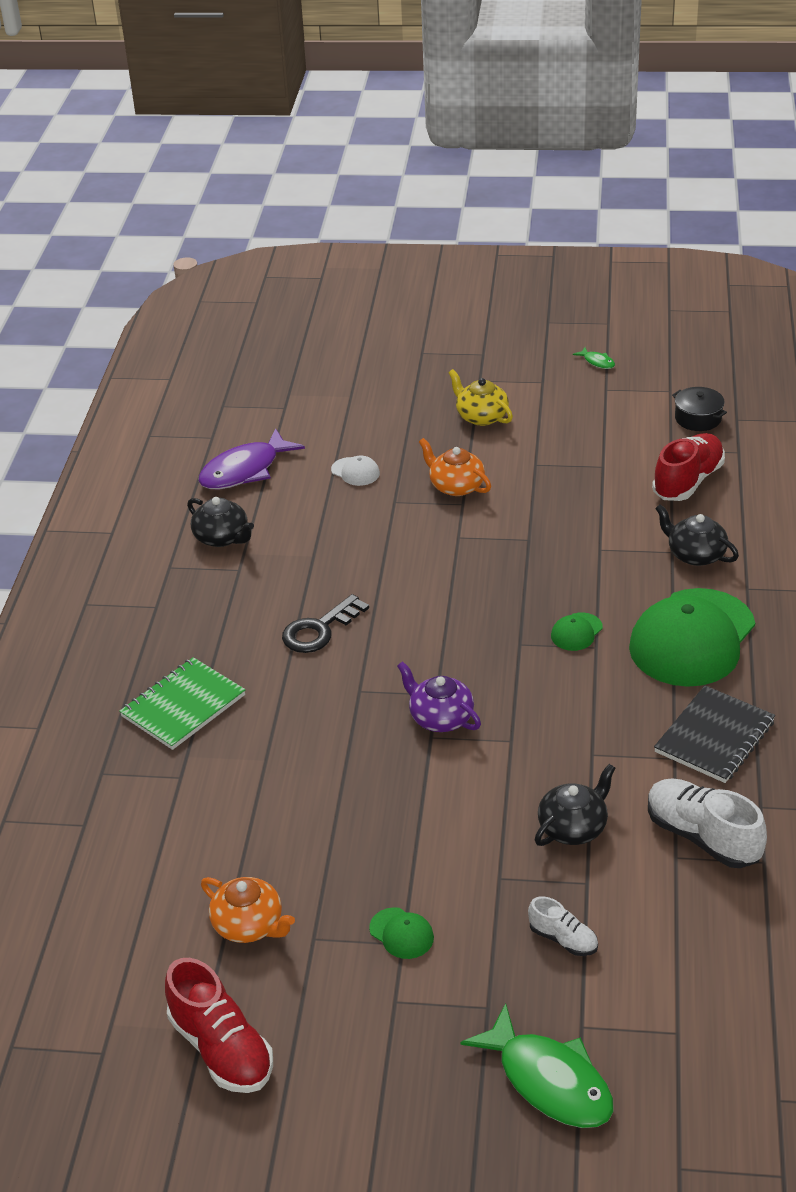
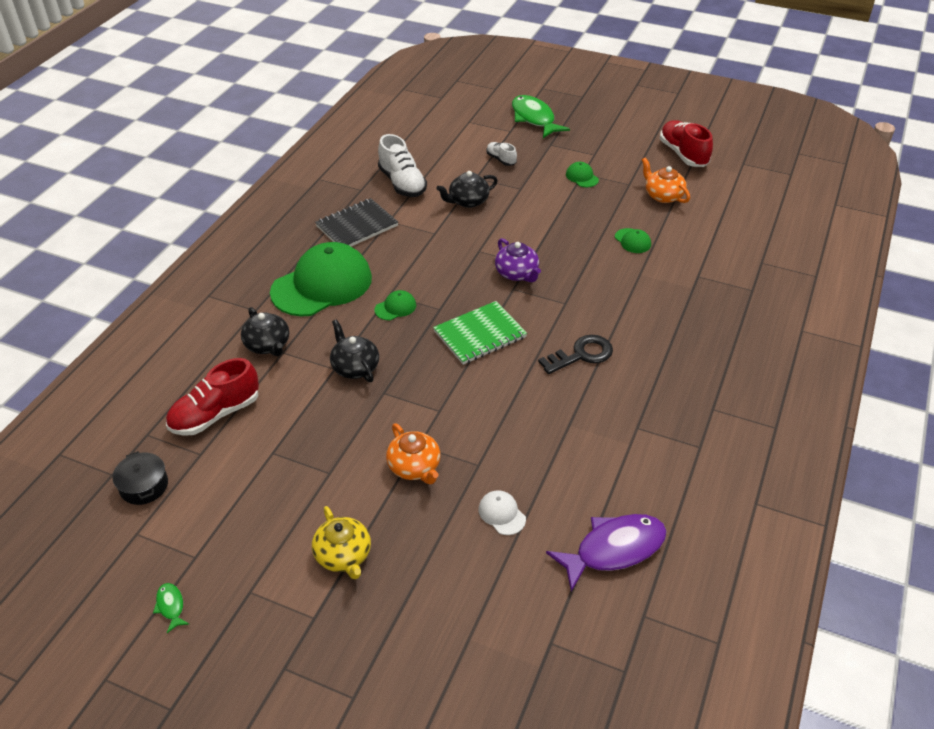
camera: 165 degrees left, 5 degrees up
green notebook [119,657,246,750] -> green notebook moved to [433,301,527,365]
black teapot [187,497,254,547] -> black teapot moved to [330,319,379,382]
none -> green cap [615,228,651,253]

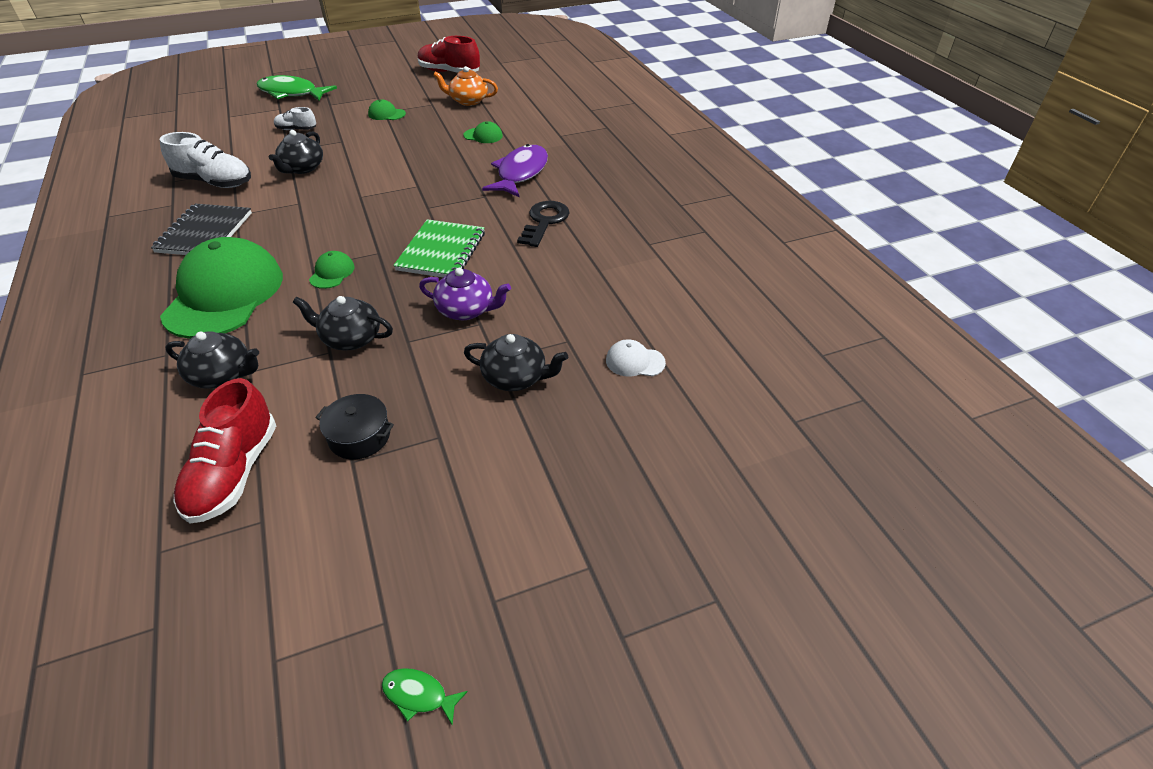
camera: 45 degrees left, 0 degrees up
black pot [112,451,168,505] -> black pot moved to [316,394,394,459]
yellow teapot [312,506,371,579] -> none
orange teapot [386,423,441,484] -> black teapot [464,334,568,391]
purple teapot [495,238,541,282] -> purple teapot moved to [419,268,511,320]
purple fish [546,514,667,592] -> purple fish moved to [482,144,548,197]

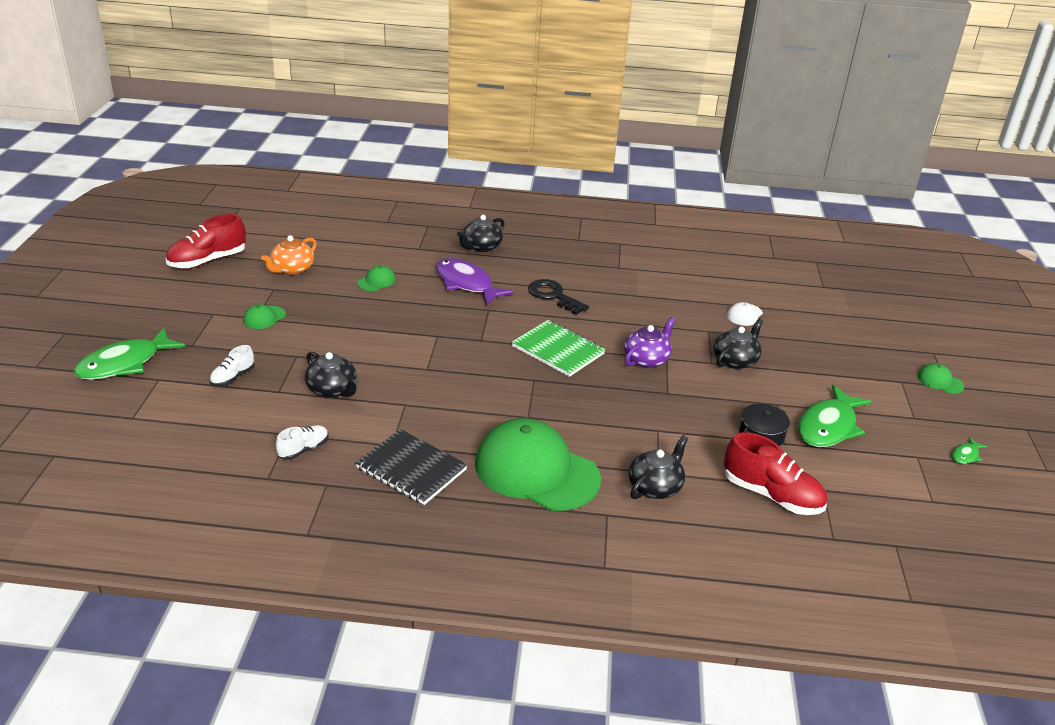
camera: 65 degrees left, 10 degrees down
white shoe [160,132,251,188] -> white shoe [276,425,329,460], size x0.55
black teapot [293,296,393,351] -> black teapot moved to [457,215,504,252]
green cap [309,251,355,289] -> green cap moved to [918,363,964,394]
none -> green fish [798,385,872,447]

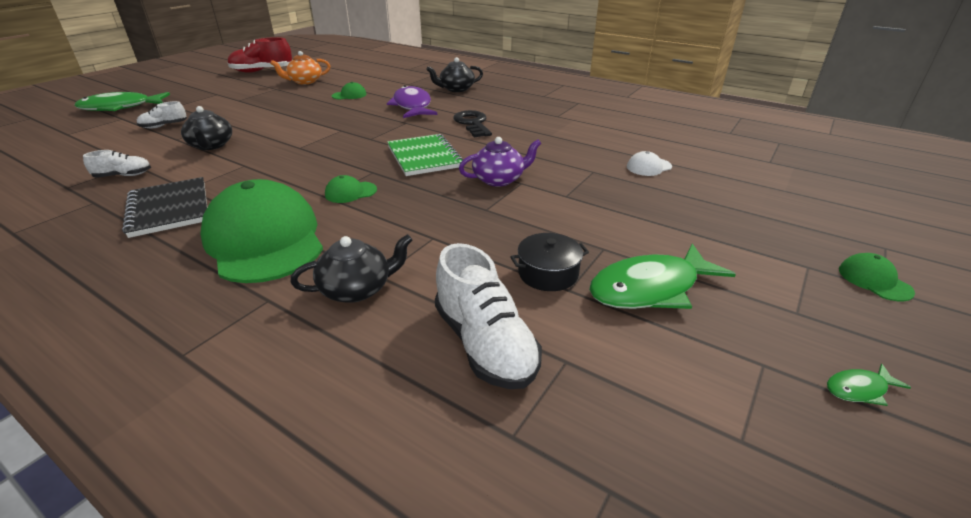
camera: 30 degrees right, 0 degrees up
green cap [243,304,286,329] -> green cap moved to [325,175,377,203]
black teapot [713,318,763,369] -> none
red shoe [724,432,827,515] -> white shoe [435,243,542,389]

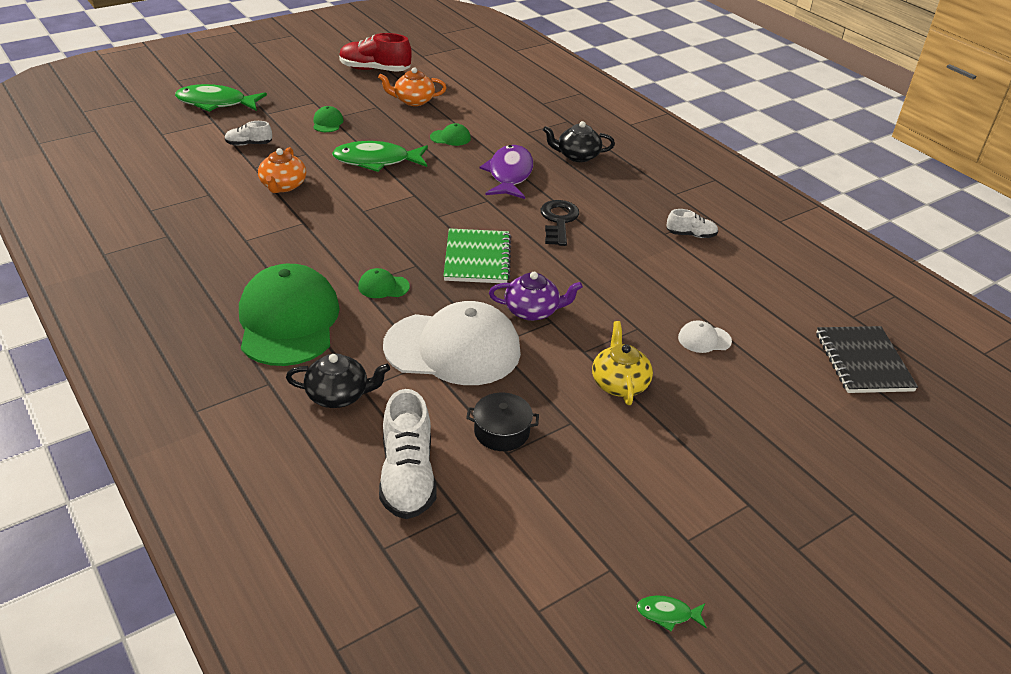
camera: 20 degrees right, 5 degrees up
white shoe [83,150,151,178] -> white shoe moved to [666,209,718,238]
black notebook [122,177,207,238] -> black notebook moved to [816,326,918,393]
black teapot [181,106,232,150] -> orange teapot [258,147,306,193]
green fish [589,243,736,309] -> green fish moved to [332,141,428,172]
green cap [839,253,915,301] -> green cap moved to [313,106,344,132]
none -> white cap [383,301,521,385]
none -> yellow teapot [592,321,653,405]

